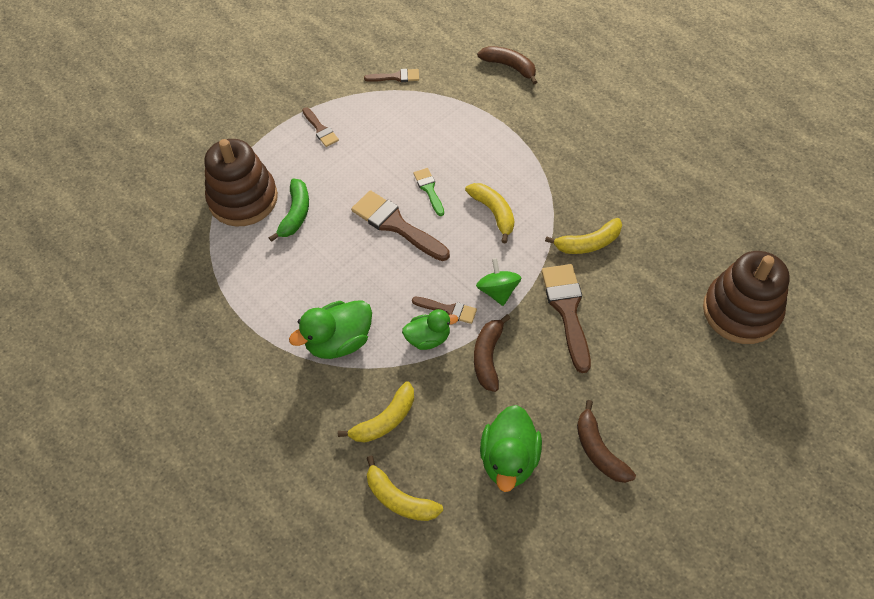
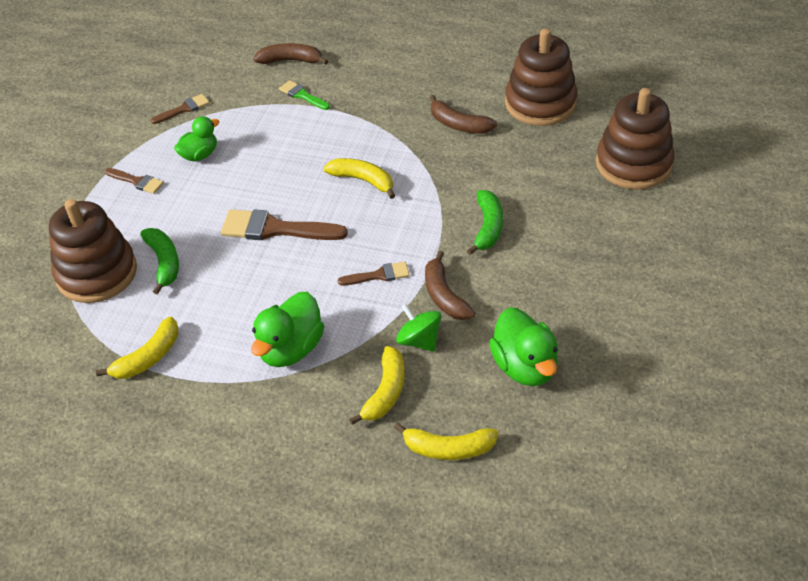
camera: 30 degrees left, 10 degrees down
green duck [402,309,458,350] -> green duck moved to [174,116,220,162]
green brush [413,168,444,216] -> green brush moved to [279,80,330,110]
green spinning top [476,258,522,306] -> green spinning top moved to [396,304,441,352]
brown brush [541,264,591,373] -> green banana [467,190,503,255]
yellow banana [545,218,622,254] -> yellow banana moved to [96,316,179,379]
brown banana [577,400,636,483] -> brown banana moved to [429,95,497,134]
none -> brown stacking toy [505,28,577,126]

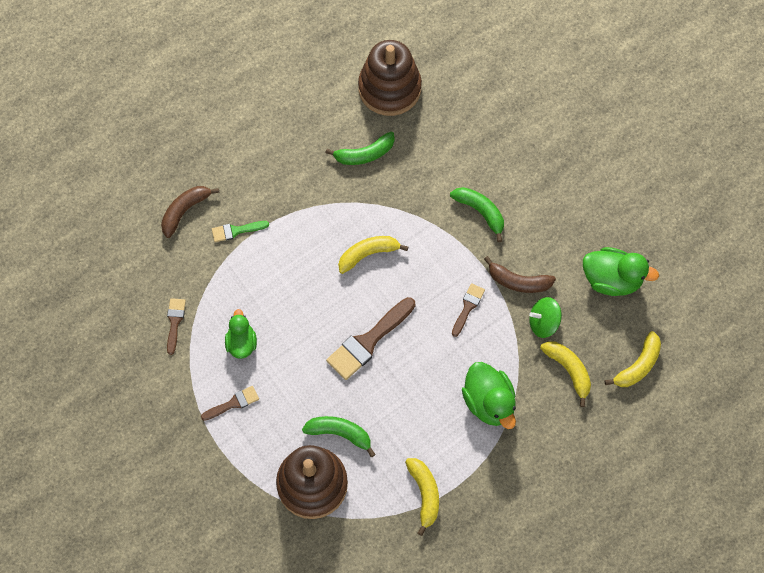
camera: 55 degrees left, 20 degrees up
brown banana [429,95,497,134] -> green banana [325,132,395,165]
brown stacking toy [596,88,675,189] -> none

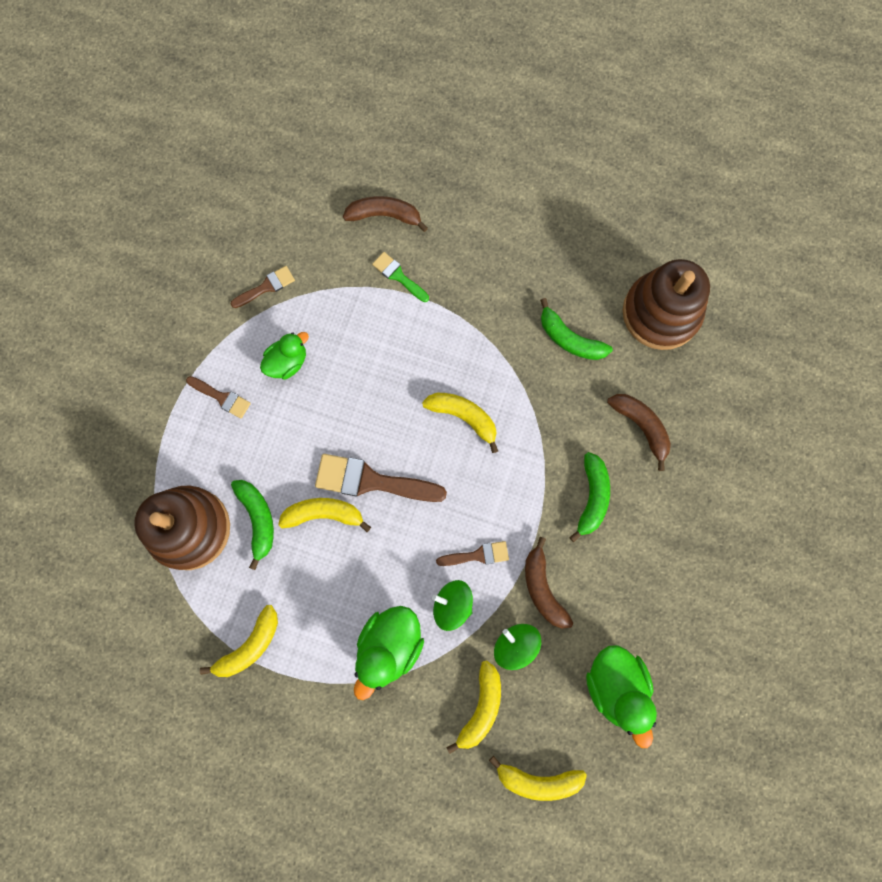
camera: 55 degrees right, 10 degrees up
none -> yellow banana [278,498,371,532]
none -> green spinning top [432,580,473,631]
none -> brown banana [607,394,671,471]

